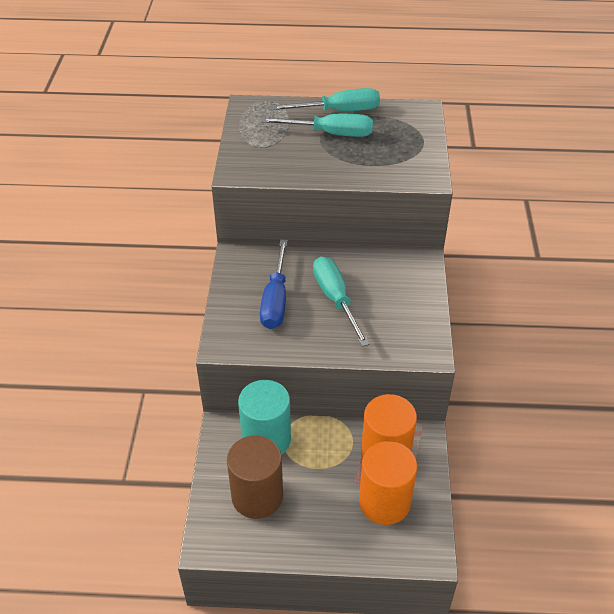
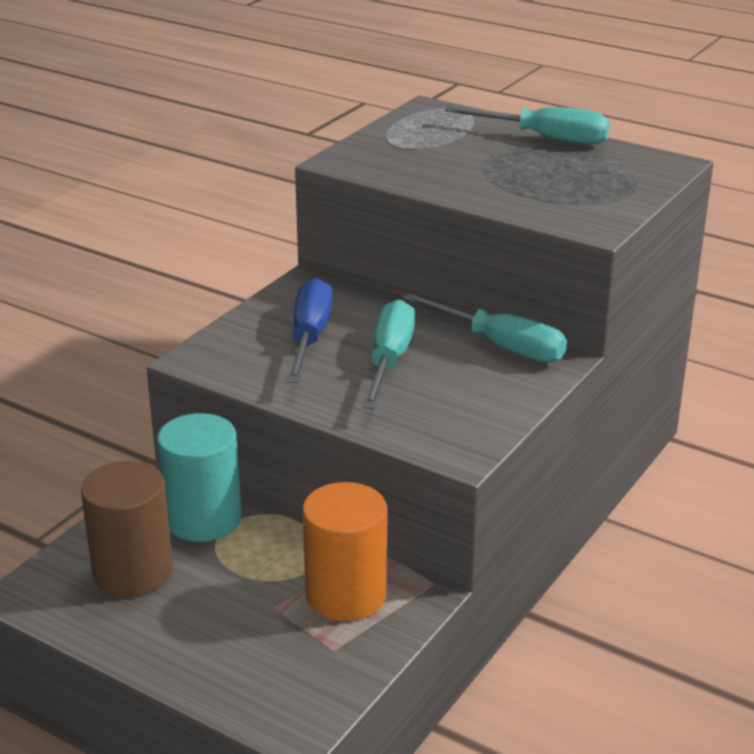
camera: 30 degrees right, 15 degrees down
turquoise screwdriver [260,114,373,137] -> turquoise screwdriver moved to [402,293,567,362]
blue screwdriver [260,239,288,329] -> blue screwdriver turned 150 degrees clockwise [287,278,333,383]
orange cylinder [359,441,417,525] -> none

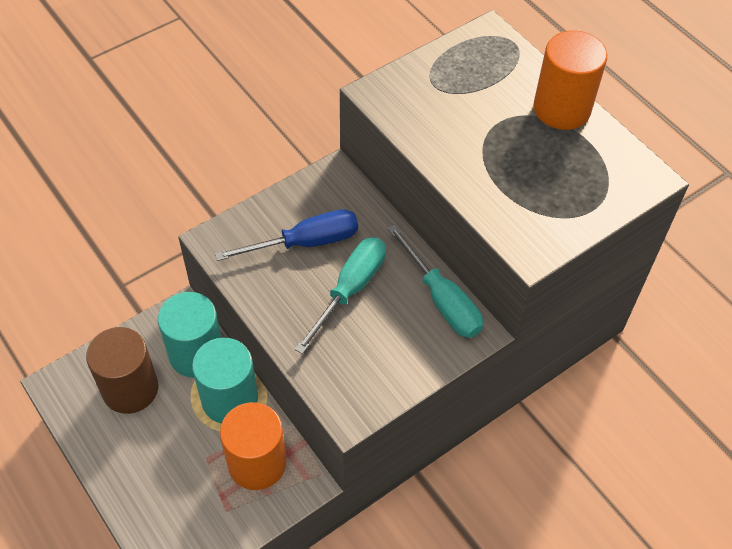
camera: 20 degrees right, 25 degrees up
blue screwdriver [287,278,333,383] -> blue screwdriver turned 45 degrees clockwise [215,209,358,261]
turquoise screwdriver [445,106,610,145] -> orange cylinder [534,30,607,130]
none -> turquoise cylinder [192,338,258,424]

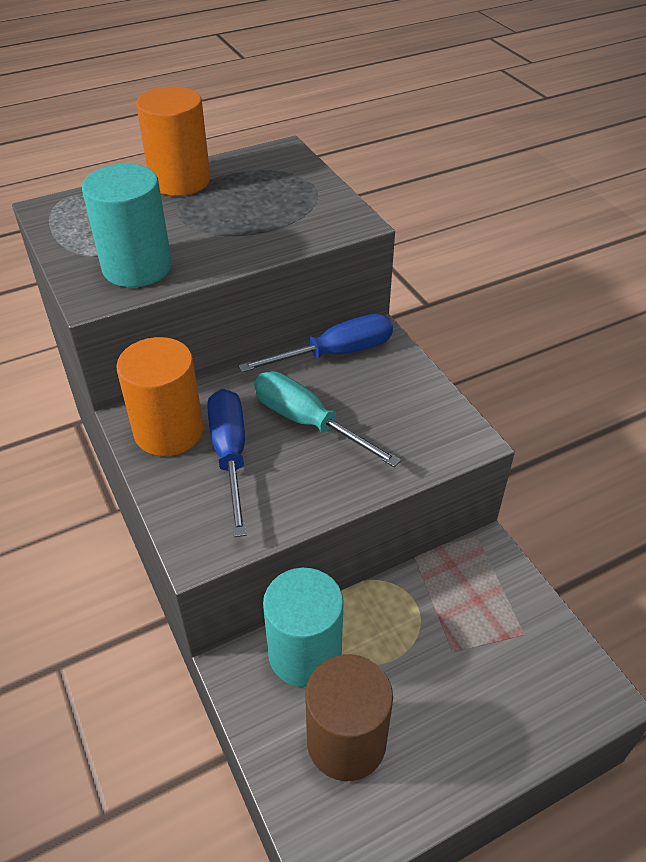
camera: 80 degrees left, 10 degrees down
turquoise cylinder [192,338,258,424] -> turquoise cylinder moved to [82,164,172,287]
orange cylinder [220,402,287,490] -> orange cylinder moved to [116,337,203,456]
turquoise screwdriver [387,224,483,338] -> blue screwdriver [239,314,393,373]

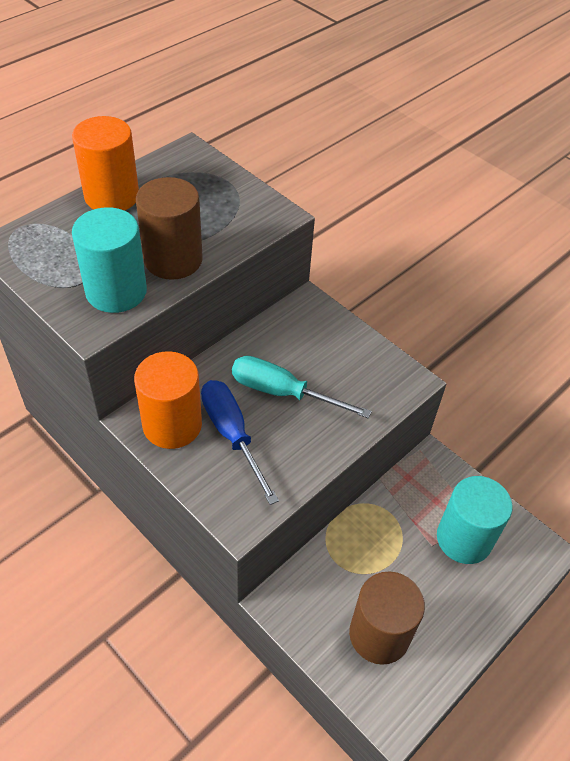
camera: 20 degrees left, 5 degrees up
blue screwdriver [239,314,393,373] -> none
turquoise cylinder [263,568,344,687] -> turquoise cylinder moved to [437,476,513,564]
none -> brown cylinder [136,177,203,280]

